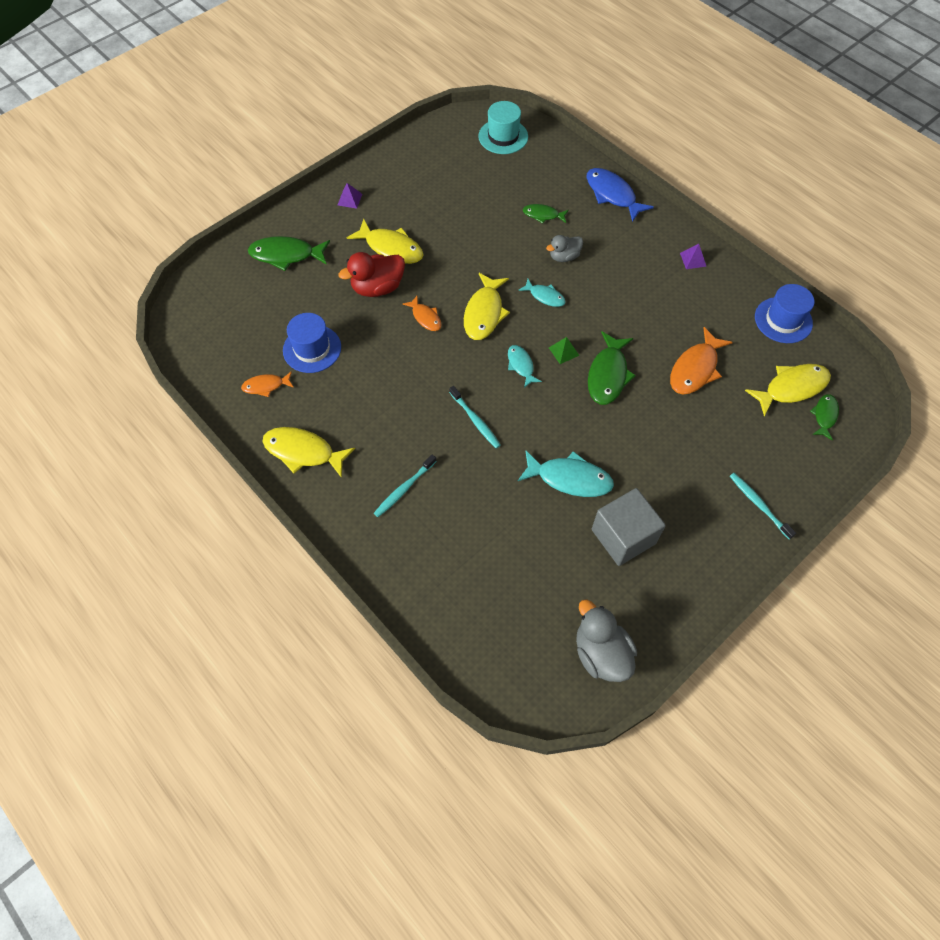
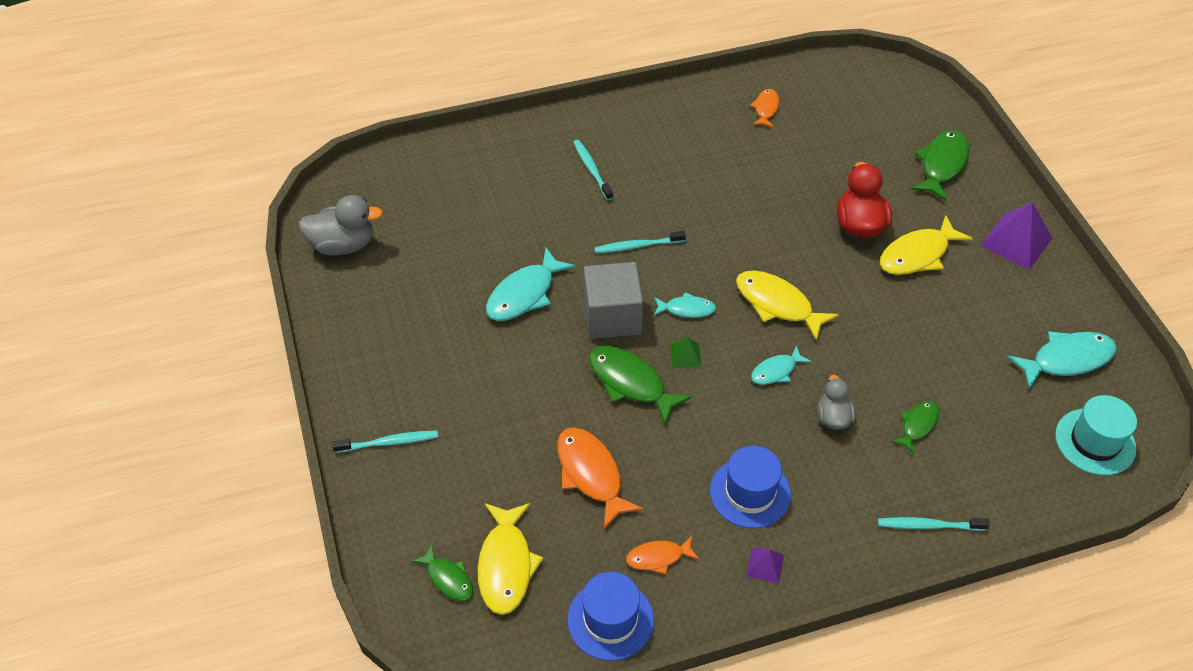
camera: 115 degrees right, 10 degrees down
yellow fish [262,427,355,478] -> none
blue hat [283,313,341,373] -> blue hat moved to [710,446,791,528]
purple pyramid [338,183,362,209] -> purple pyramid [980,202,1052,270], size x1.98
orange fish [403,296,442,331] -> orange fish moved to [626,536,699,575]
blue fish [586,168,654,222] -> turquoise toothbrush [878,517,990,531]
grey cube [592,488,666,566] -> grey cube moved to [583,262,643,339]
none -> turquoise fish [1007,331,1117,389]

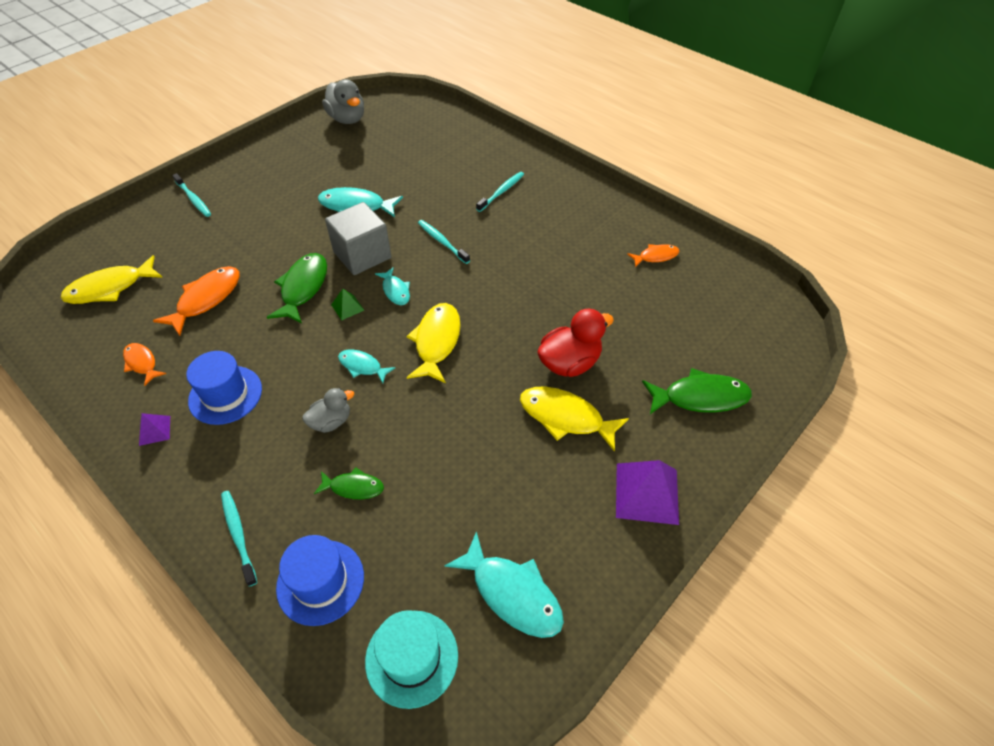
camera: 60 degrees right, 0 degrees up
green fish [412,545,473,601] -> none
blue hat [567,572,654,661] -> blue hat moved to [276,535,364,626]

